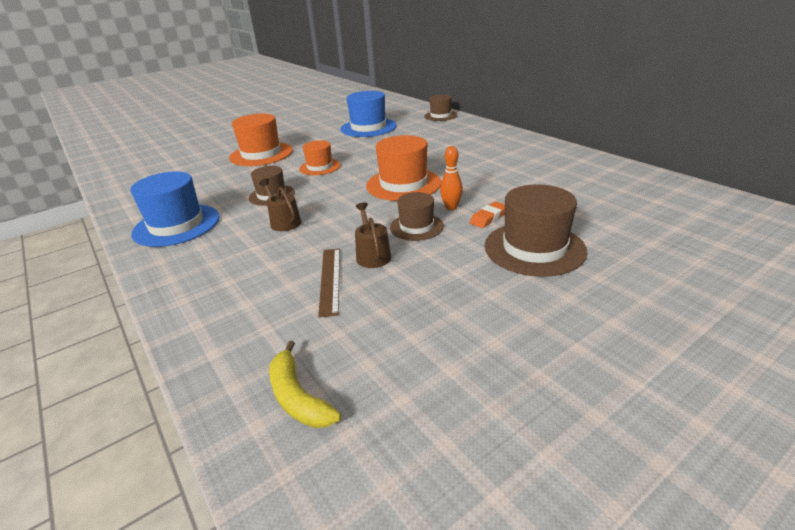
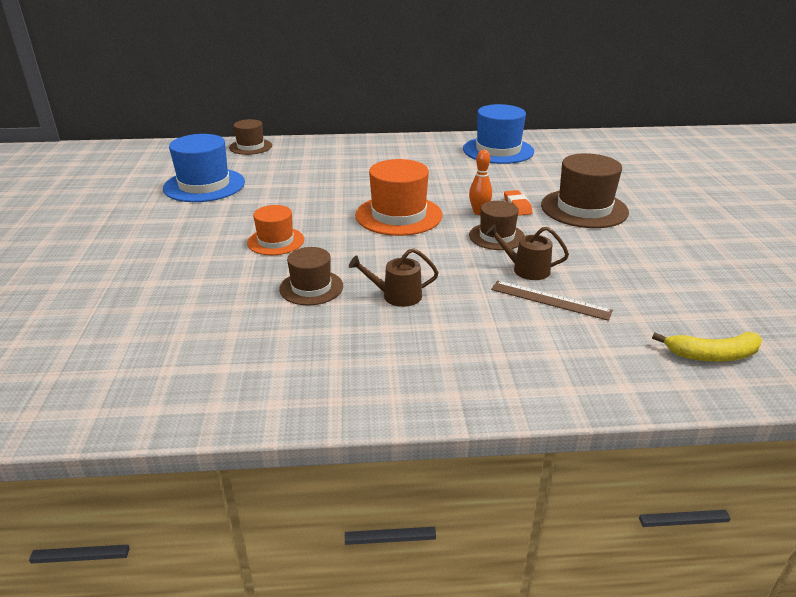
camera: 60 degrees left, 0 degrees up
blue hat [130,171,220,247] -> blue hat moved to [463,104,534,164]
orange hat [229,114,293,166] -> none

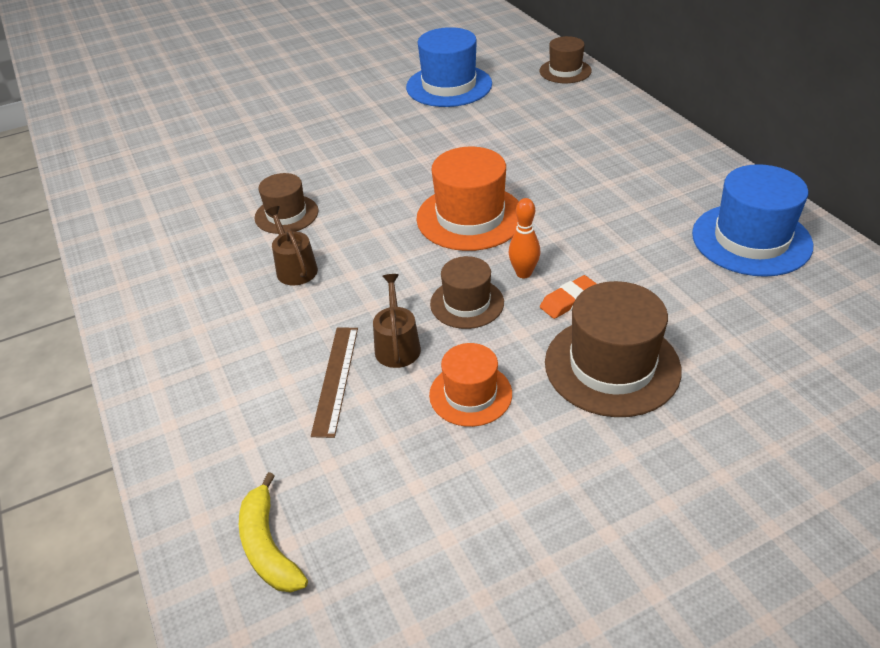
camera: 70 degrees right, 10 degrees up
orange hat [247,205,304,255] -> orange hat moved to [429,343,512,427]

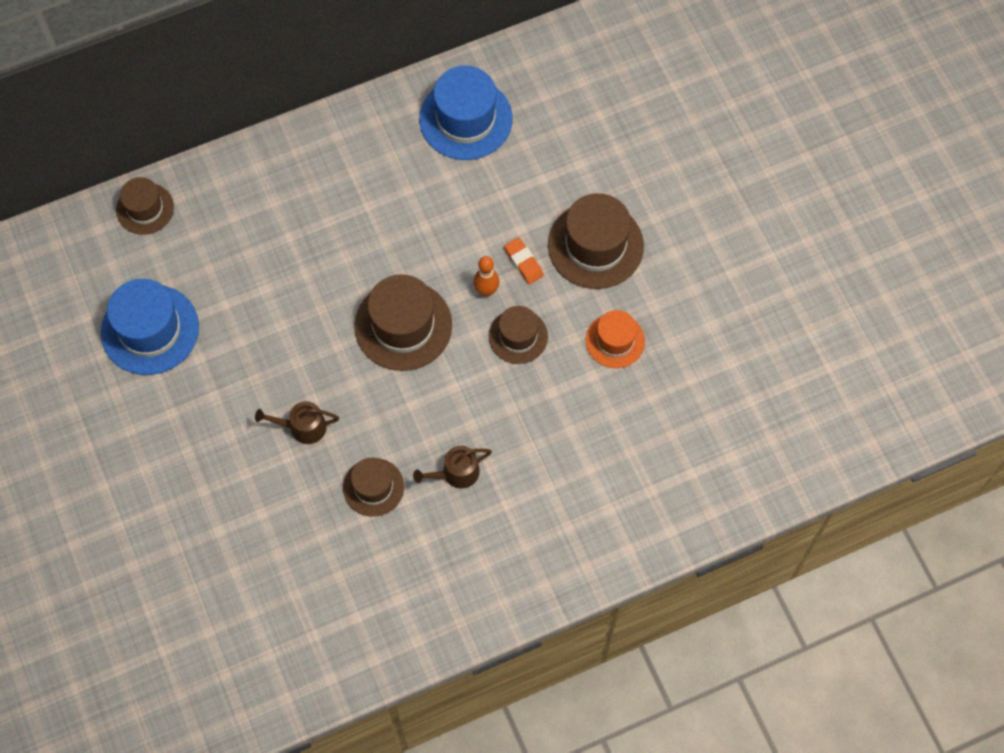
camera: 90 degrees left, 25 degrees up
yellow banana [239,472,308,593] -> none
brown ruler [311,327,358,438] -> none
brown watering can [373,274,421,368] -> brown watering can moved to [255,401,339,444]
orange hat [416,147,519,251] -> brown hat [354,274,452,371]

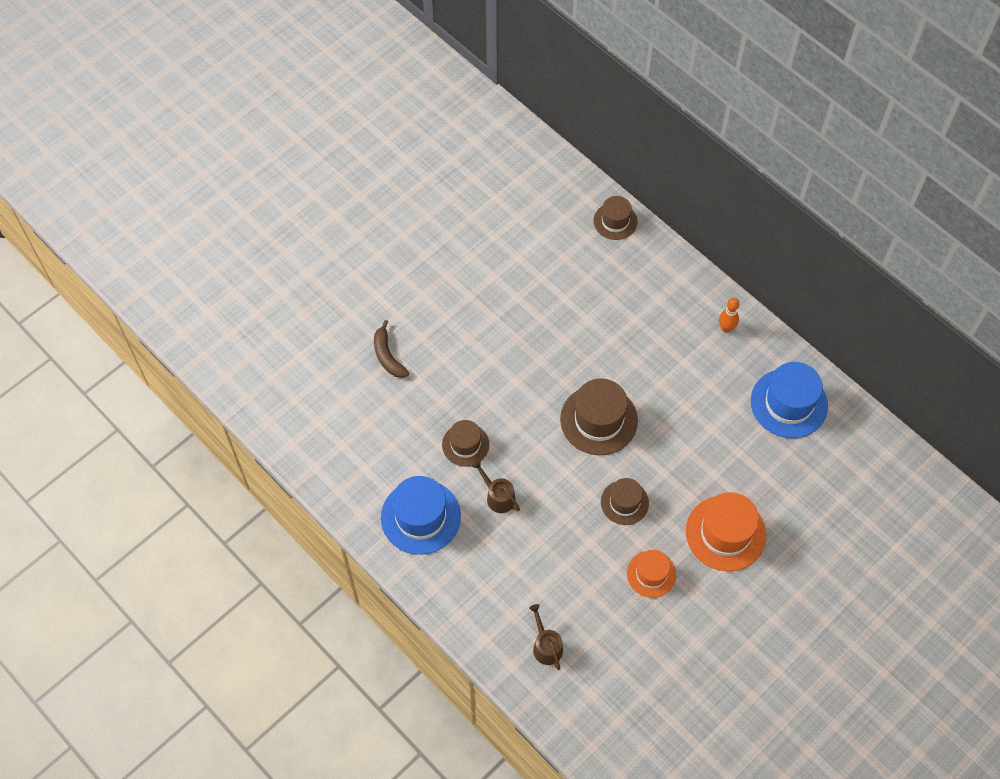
camera: 70 degrees right, 5 degrees down
blue hat [101,279,199,375] -> blue hat moved to [381,476,461,555]
brown watering can [255,401,339,444] -> brown watering can moved to [529,604,563,670]
orange bowling pin [474,256,499,297] -> orange bowling pin moved to [719,298,739,333]
orange eraser [504,237,544,284] -> none
brown hat [548,193,644,289] -> orange hat [686,492,766,571]
none -> brown banana [374,320,409,378]

